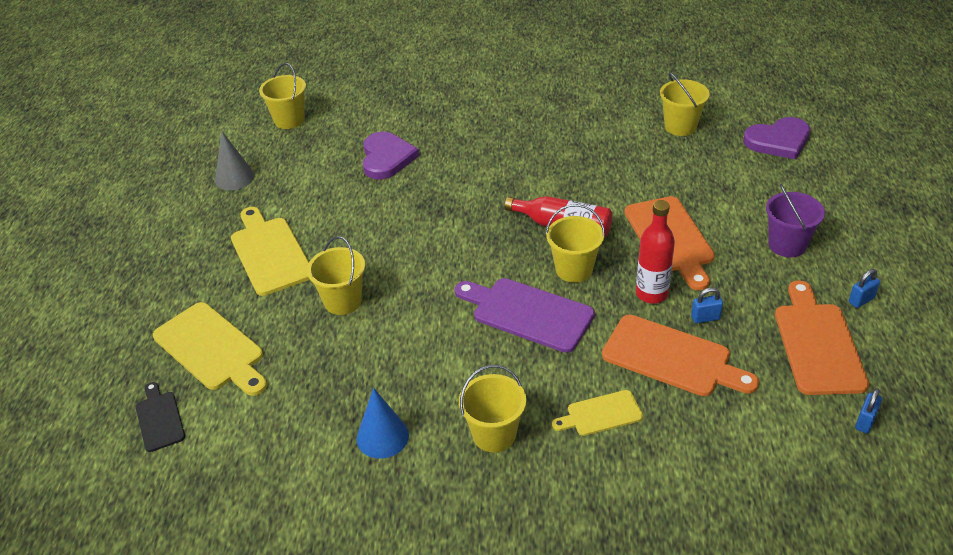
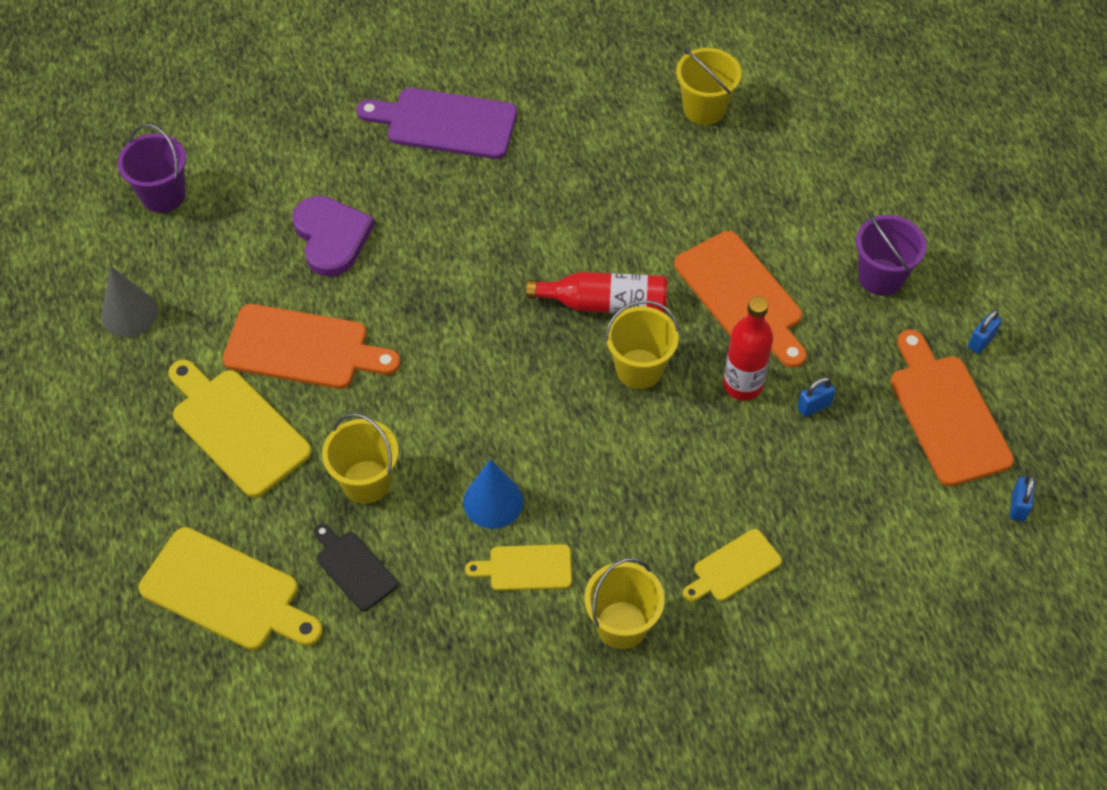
camera: 20 degrees left, 15 degrees up
black cutting board [136,382,185,452] -> black cutting board moved to [314,524,398,611]
yellow bucket [259,63,306,129] -> purple bucket [117,124,186,213]
blue cone [357,388,409,459] -> blue cone moved to [463,459,523,529]
purple cutting board [455,278,595,353] -> purple cutting board moved to [357,88,517,159]
orange cutting board [602,315,759,396] -> orange cutting board moved to [223,304,400,389]
purple heart [743,117,810,159] -> none
none -> yellow cutting board [465,544,572,591]

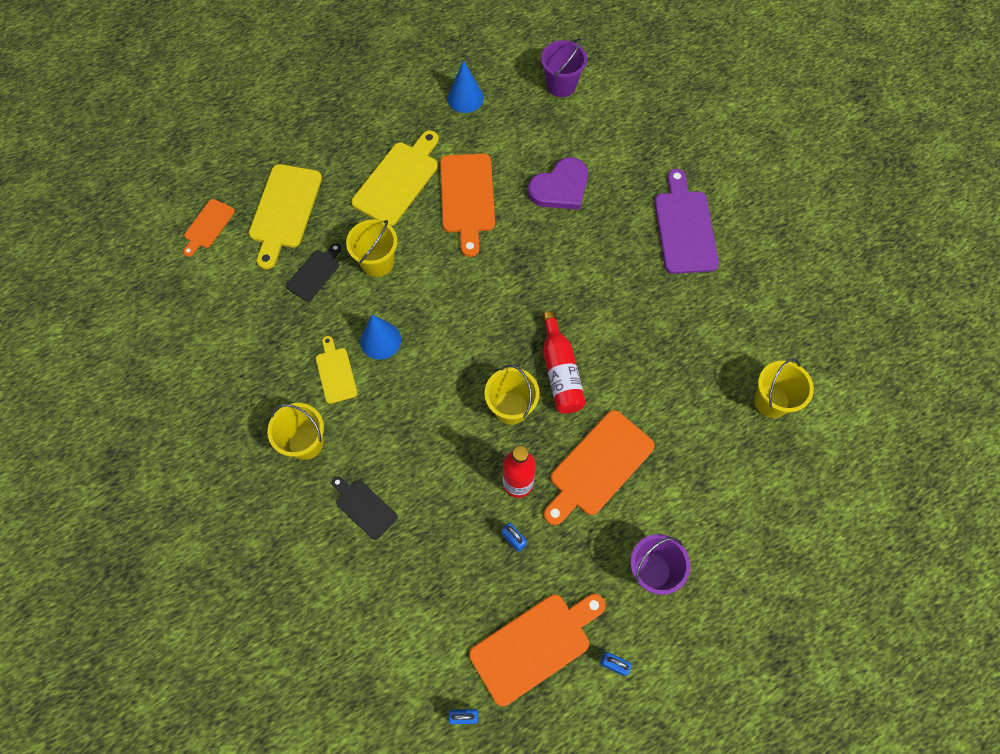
camera: 75 degrees right, 10 degrees up
grey cone [101,266,158,337] -> blue cone [448,60,484,113]
yellow cutting board [683,529,782,602] -> black cutting board [332,476,397,540]
none -> orange cutting board [183,199,235,257]

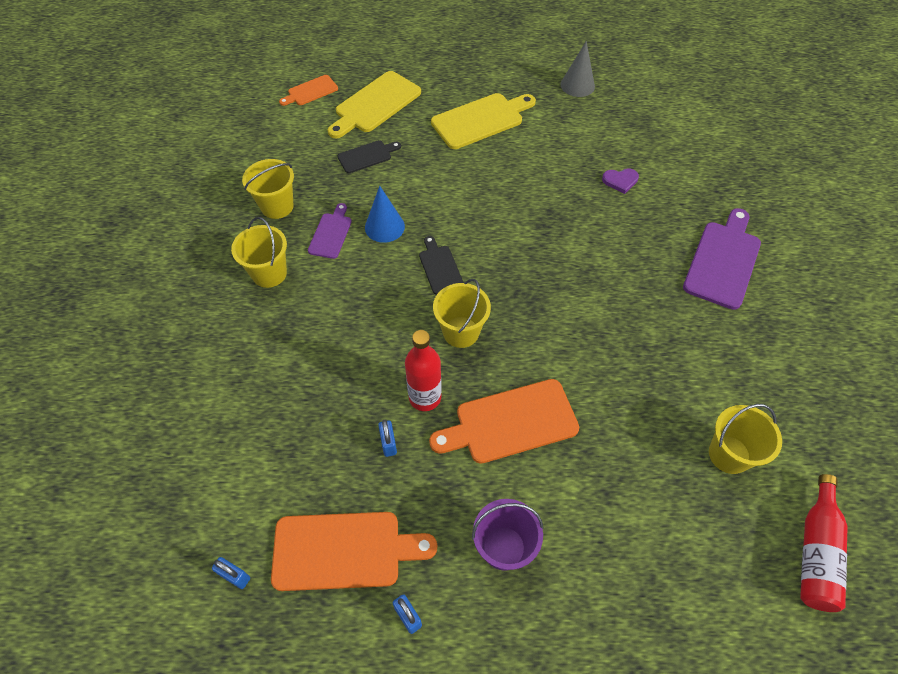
camera: 30 degrees right, 10 degrees down
yellow cutting board [316,336,357,404] -> purple cutting board [308,203,352,259]
black cutting board [332,476,397,540] -> black cutting board moved to [419,236,464,295]
yellow bucket [346,219,397,277] -> yellow bucket moved to [242,159,294,219]
orange cutting board [440,153,495,257] -> none
blue cone [448,60,484,113] -> grey cone [560,41,595,97]
purple heart [528,157,588,210] -> purple heart [602,168,639,194], size x0.54
purple bucket [541,38,587,97] -> none
red bottle [543,311,586,414] -> red bottle moved to [800,474,848,612]

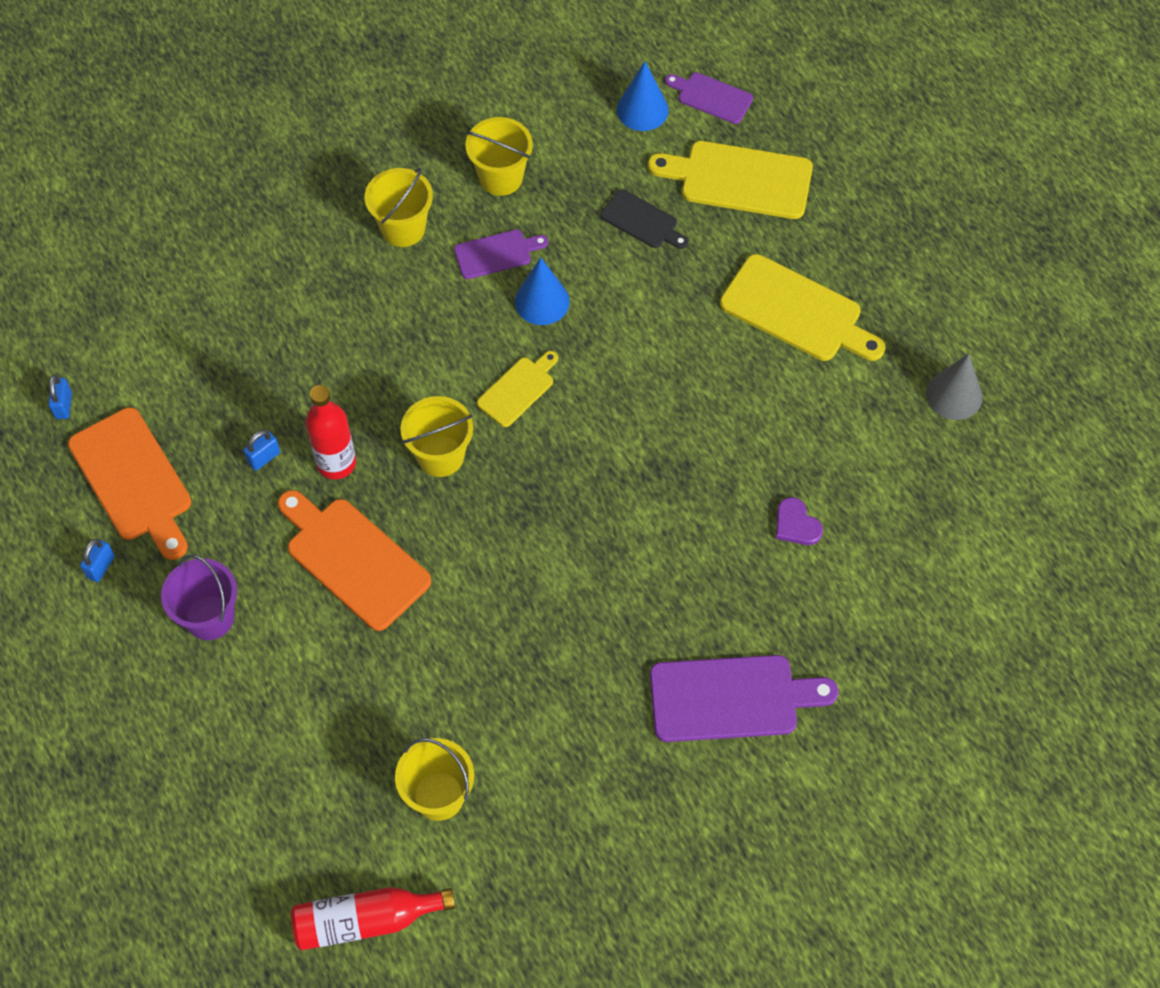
camera: 60 degrees right, 5 degrees up
orange cutting board [279,75,338,106] -> purple cutting board [665,72,753,124]
black cutting board [419,236,464,295] -> yellow cutting board [477,351,558,427]
none -> blue cone [617,61,669,131]

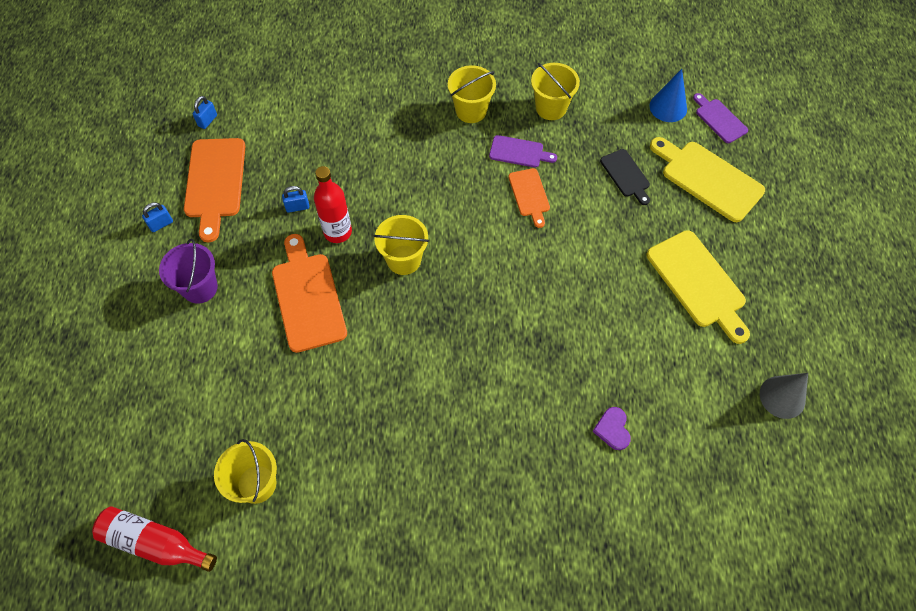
camera: 30 degrees right, 0 degrees up
yellow cutting board [477,351,558,427] -> none
blue cone [515,257,570,325] -> orange cutting board [509,168,550,228]
purple cutting board [650,655,838,742] -> none

